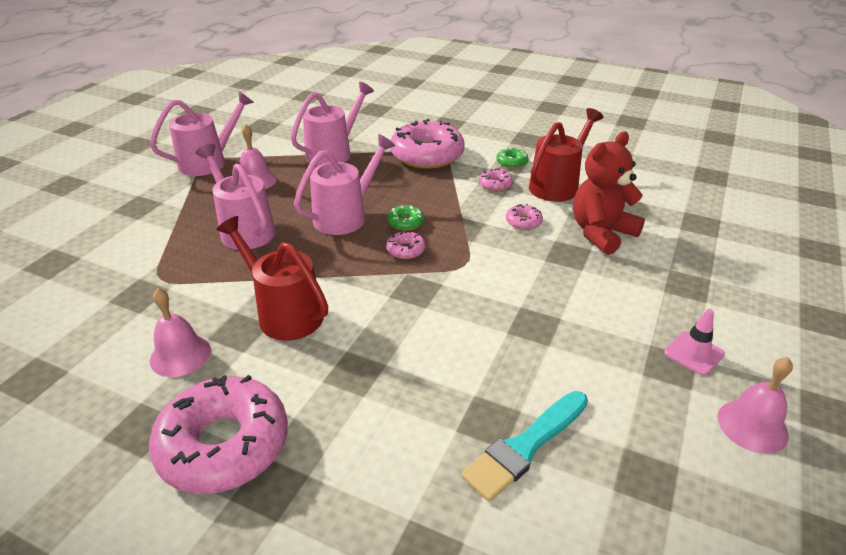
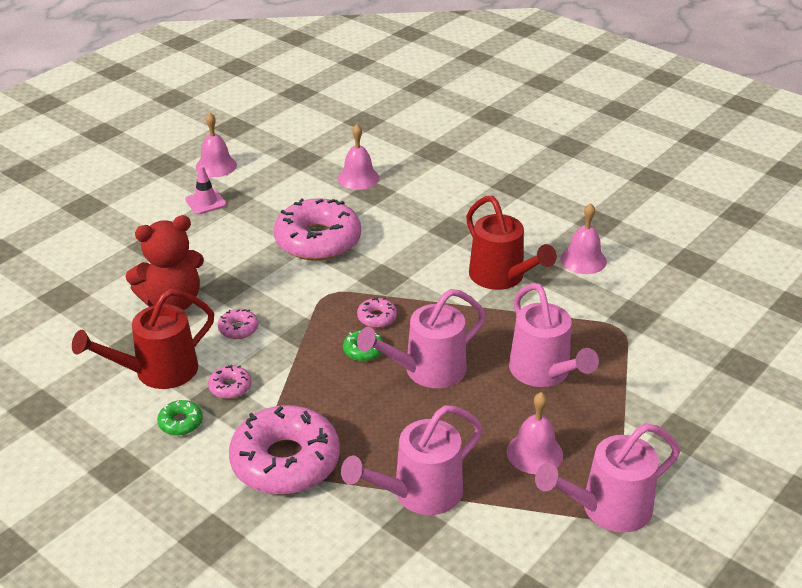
camera: 165 degrees left, 0 degrees up
pink donut [149,375,288,494] -> pink donut moved to [274,198,361,261]
turquoise brush [461,391,588,502] -> pink bell [338,124,379,190]

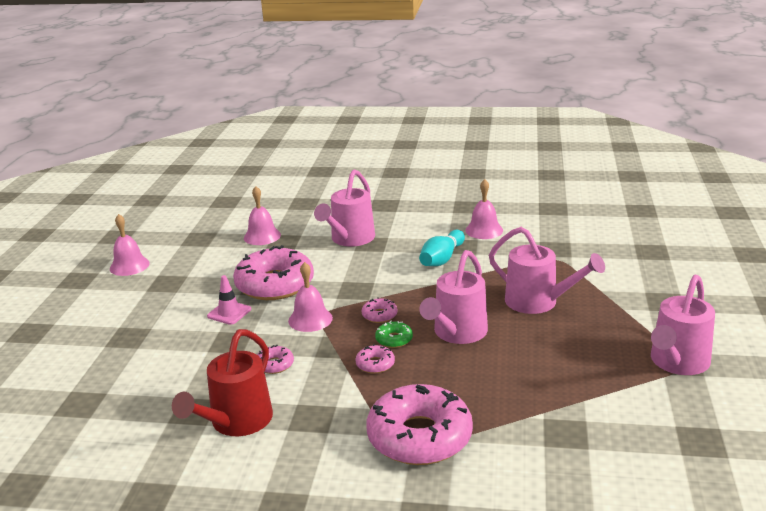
camera: 30 degrees left, 10 degrees down
red teddy bear [125,215,204,310] -> none
green donut [157,400,203,435] -> none
pink traffic cone [185,165,227,214] -> pink traffic cone moved to [207,275,251,325]
pink donut [208,365,252,399] -> pink donut moved to [355,344,395,374]
pink watering can [341,405,483,515] -> pink watering can moved to [314,169,375,246]
red watering can [466,196,557,290] -> turquoise bowling pin [419,230,465,266]
pink bell [507,392,563,474] -> pink bell moved to [288,262,333,332]

